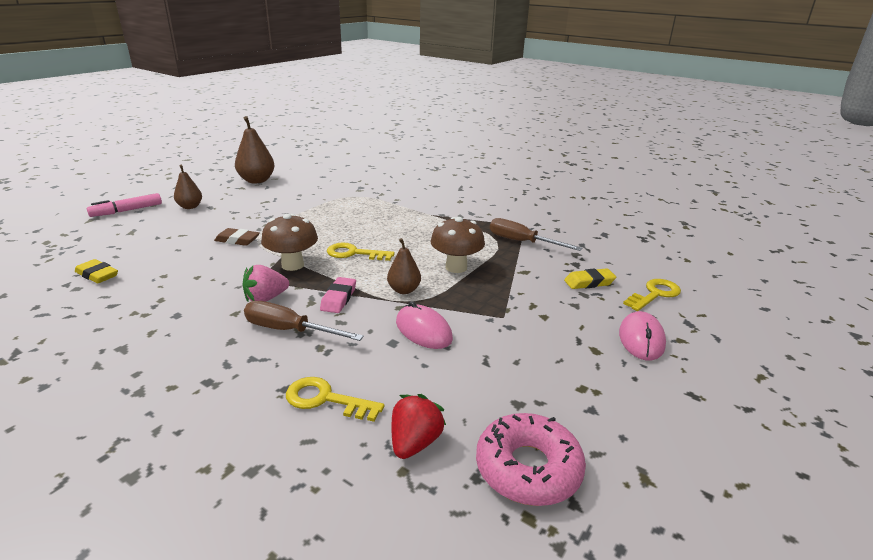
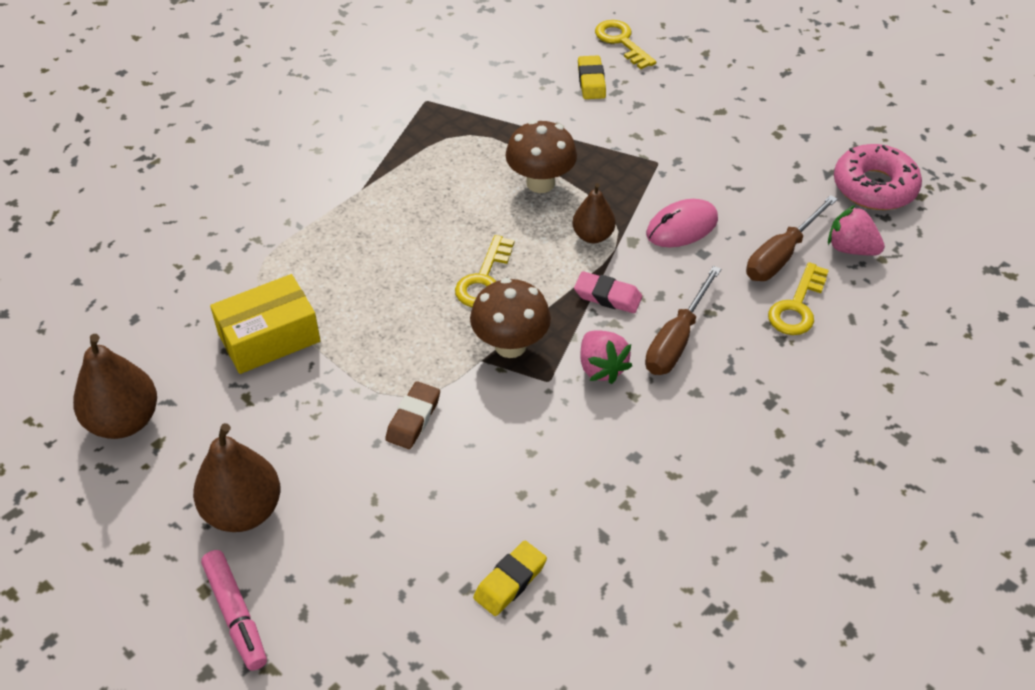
camera: 80 degrees left, 20 degrees up
brown pear [174,165,202,209] -> brown pear [193,423,281,532], size x1.63
red strawberry [392,394,446,459] -> pink strawberry [828,205,885,256]
brown screwdriver [490,218,582,251] -> brown screwdriver moved to [746,195,838,281]
pink mouse [619,311,666,361] -> none
none -> yellow box [210,274,320,374]

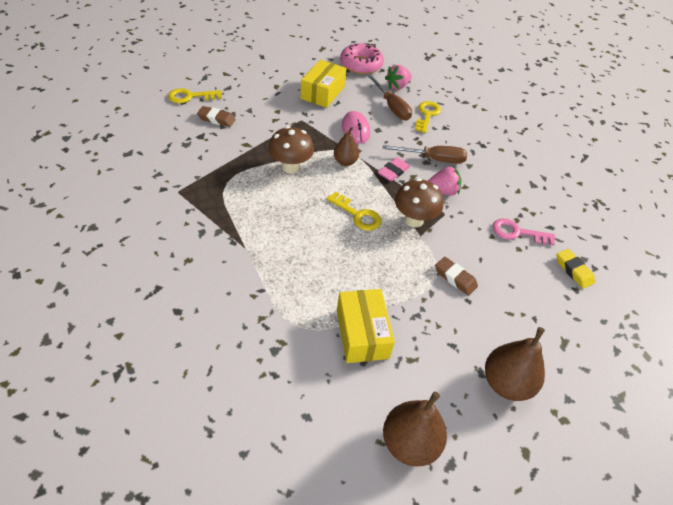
camera: 75 degrees left, 0 degrees up
pink marker [201,550,267,671] -> none
yellow eraser [578,55,606,99] -> brown eraser [197,106,236,127]
brown screwdriver [645,266,721,375] -> brown screwdriver turned 45 degrees counterclockwise [383,145,467,164]
yellow key [768,262,829,335] -> yellow key turned 120 degrees counterclockwise [415,101,441,133]
none -> yellow box [300,60,346,108]
none -> pink key [493,218,556,245]

